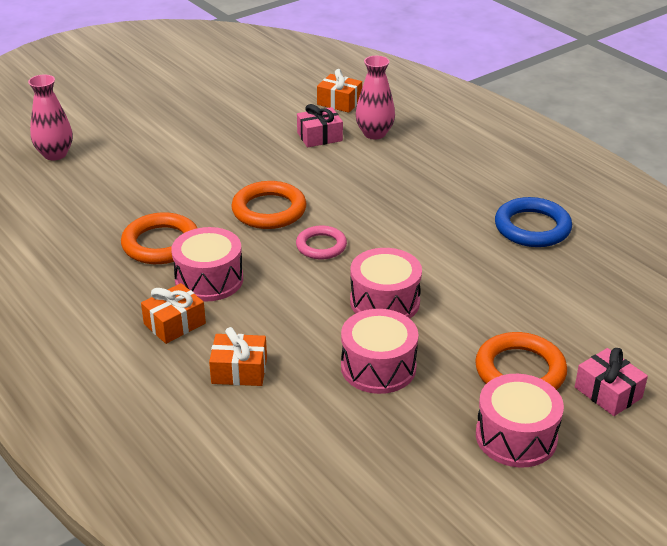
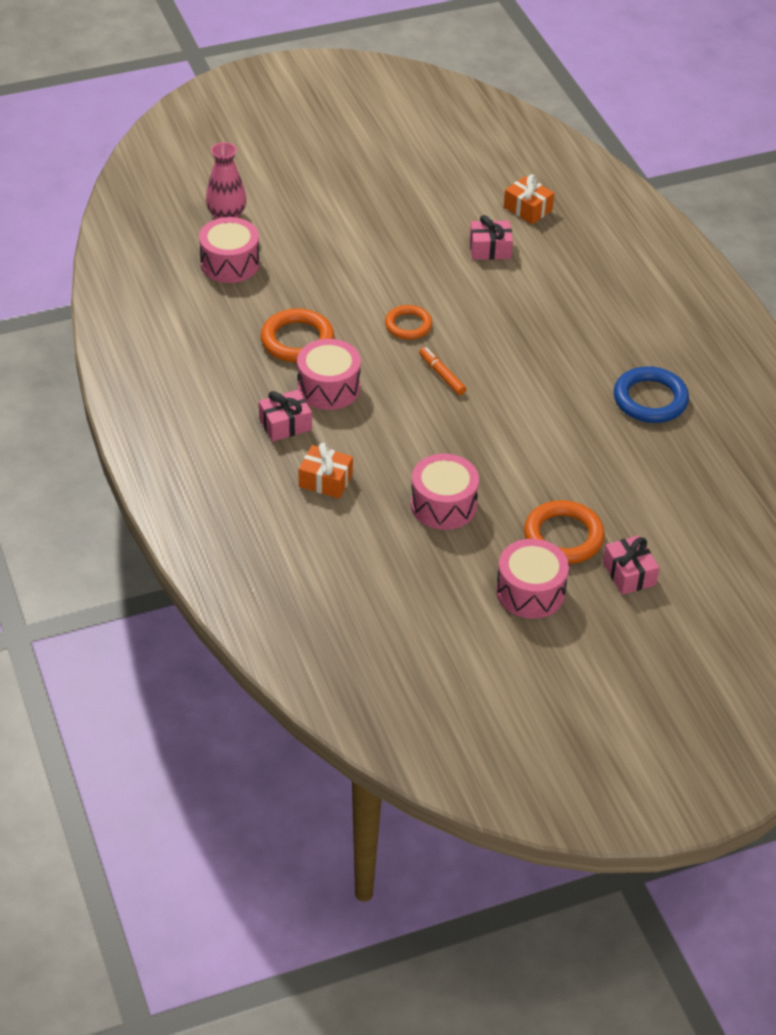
camera: 15 degrees right, 10 degrees up
orange gift [141,283,206,344] -> pink gift [259,390,312,442]
orange ring [231,181,306,229] -> orange ring [385,305,432,340], size x0.65
pink ring [296,225,347,259] -> orange marker [419,347,466,395]
pink drum [350,248,422,319] -> pink drum moved to [199,217,260,283]
pink vase [356,55,395,139] -> none

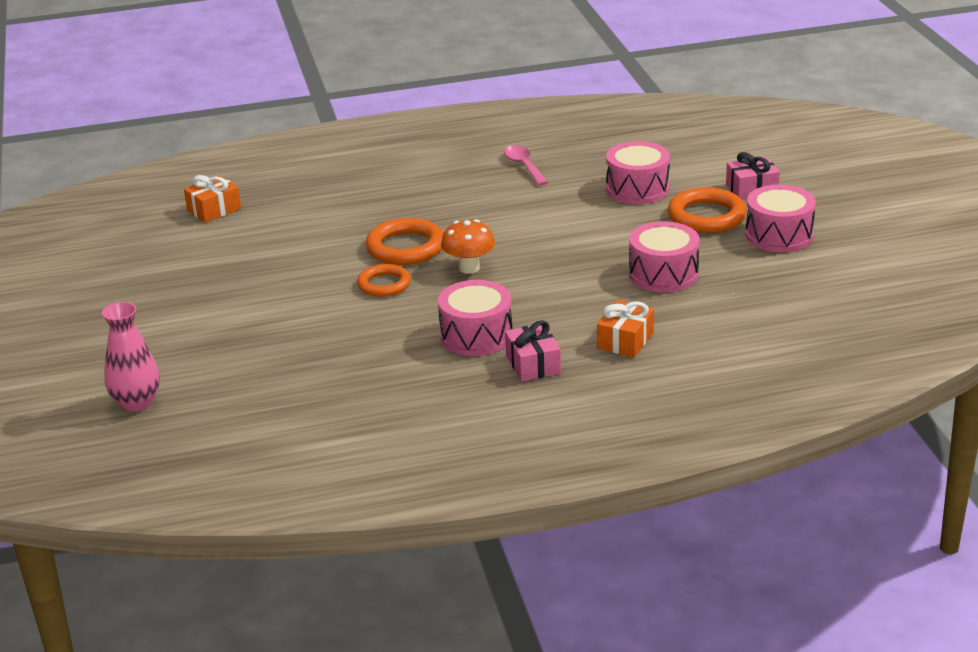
camera: 80 degrees left, 15 degrees down
pink drum [199,217,260,283] -> pink drum moved to [606,141,670,204]
orange ring [261,308,334,363] -> orange ring moved to [366,218,443,265]
orange marker [419,347,466,395] -> orange mushroom [441,219,495,274]
pink gift [470,215,513,260] -> none
blue ring [614,366,689,423] -> pink spoon [504,145,548,186]

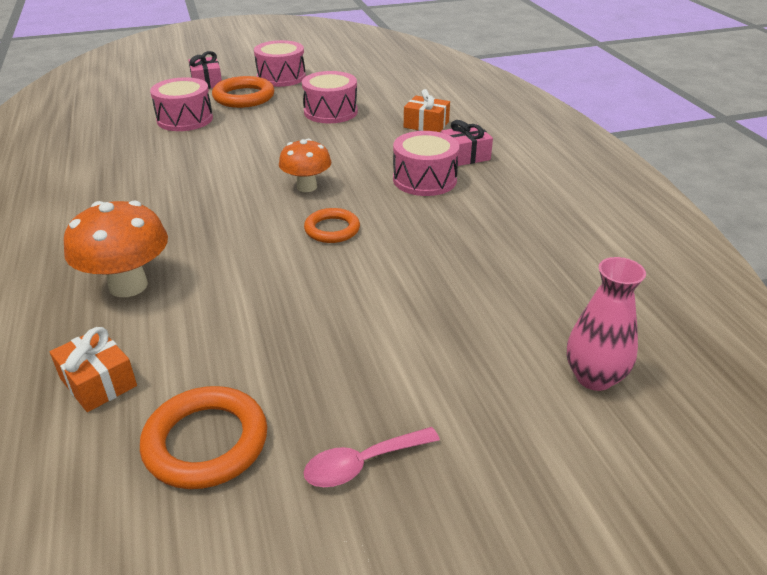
camera: 95 degrees left, 5 degrees up
orange ring [366,218,443,265] -> orange ring moved to [140,386,267,489]
pink spoon [504,145,548,186] -> pink spoon moved to [304,427,440,487]
none -> orange mushroom [64,200,168,297]

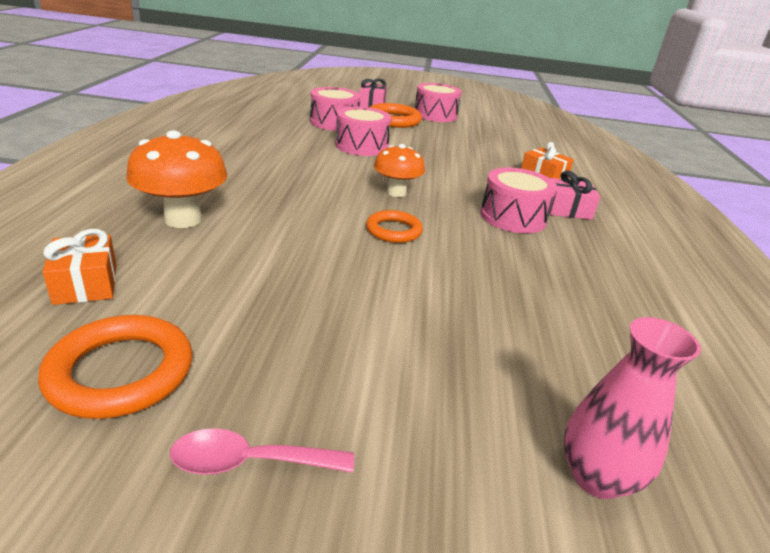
camera: 20 degrees right, 5 degrees down
pink drum [302,71,358,123] -> pink drum moved to [335,107,392,156]

